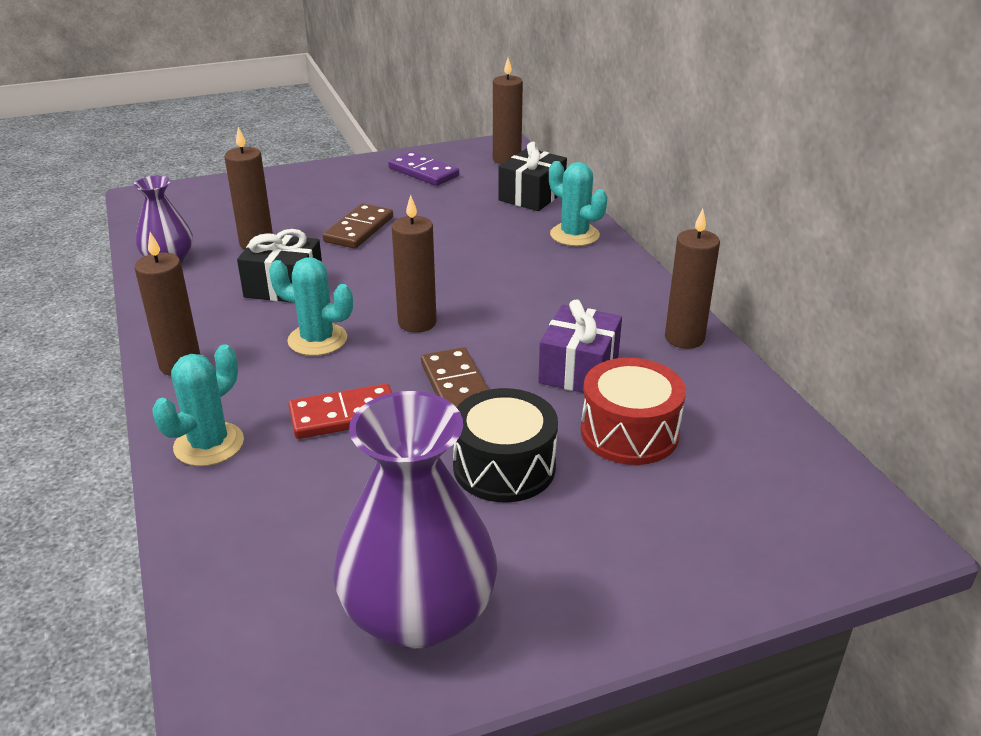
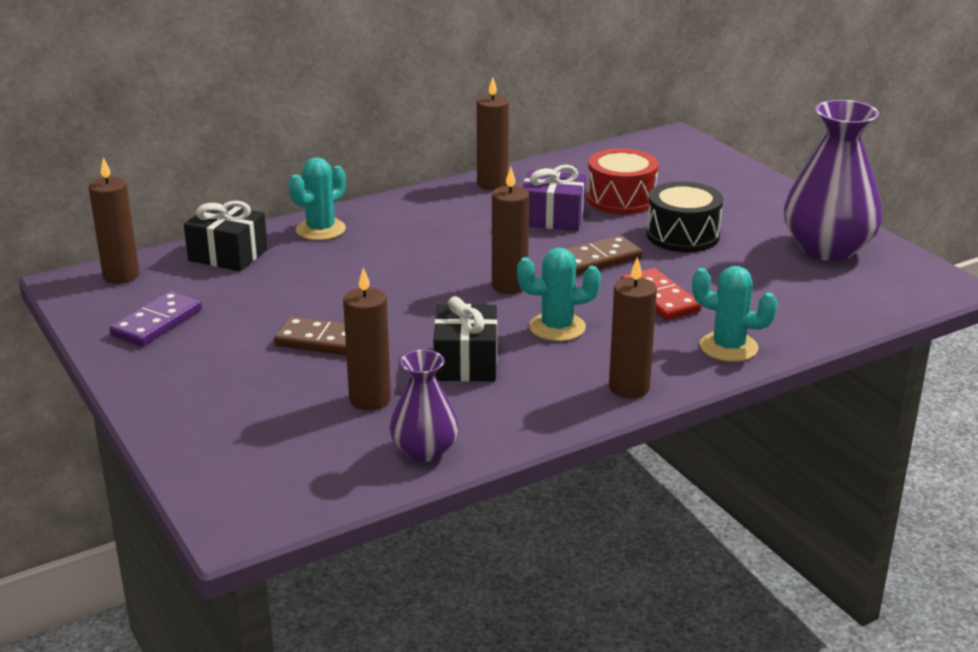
camera: 100 degrees left, 5 degrees down
turquoise cactus [269,257,353,356] -> turquoise cactus turned 75 degrees clockwise [517,248,601,341]

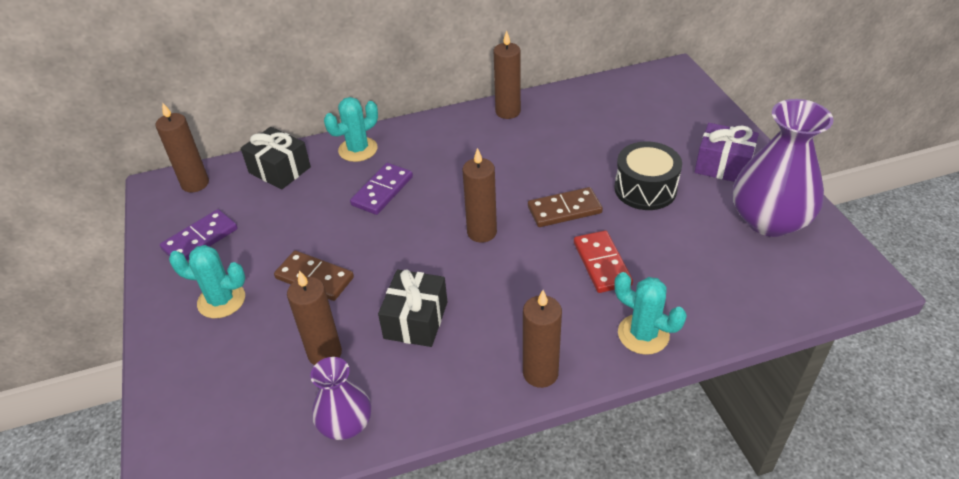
camera: 15 degrees right, 15 degrees up
turquoise cactus [517,248,601,341] -> turquoise cactus moved to [169,245,245,318]
purple gift [522,165,586,231] -> purple gift moved to [695,123,759,182]
red drum [587,148,659,214] -> none
none -> purple domino [350,163,413,215]

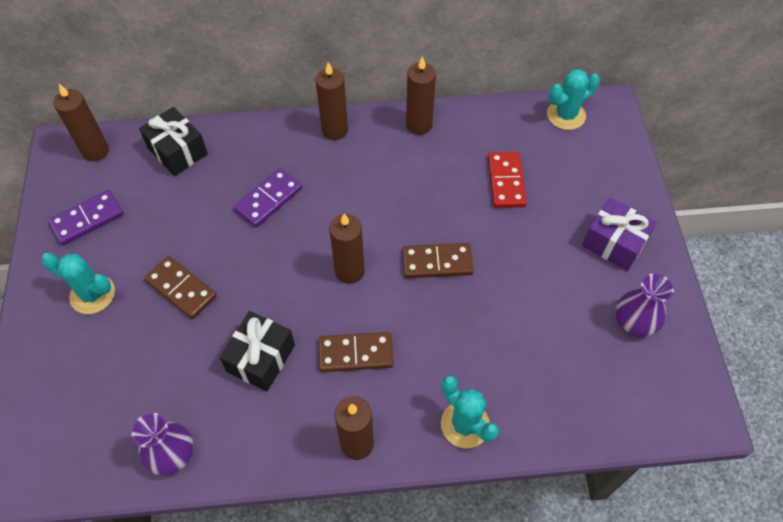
camera: 10 degrees right, 15 degrees up
brown candle [287,270,342,365] -> brown candle moved to [315,62,348,140]
turquoise cactus [324,97,378,162] -> turquoise cactus moved to [547,69,600,130]
red domino [574,231,633,293] -> red domino moved to [488,152,527,208]
black drum [614,141,682,210] -> none
purple vase [733,99,834,237] -> purple vase [616,273,674,337], size x0.56
none -> brown domino [318,332,393,372]

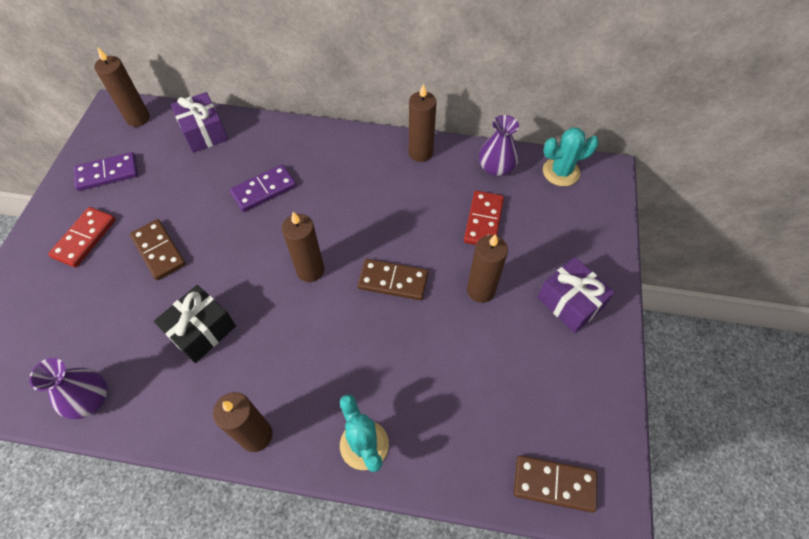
camera: 15 degrees right, 0 degrees up
turquoise cactus [42,253,115,314] -> red domino [48,207,116,268]
black gift [139,107,208,176] -> purple gift [171,92,228,153]
brown candle [315,62,348,140] -> brown candle moved to [467,234,508,303]
brown domino [318,332,393,372] -> brown domino moved to [513,455,597,513]
purple vase [616,273,674,337] -> purple vase moved to [479,115,519,176]

